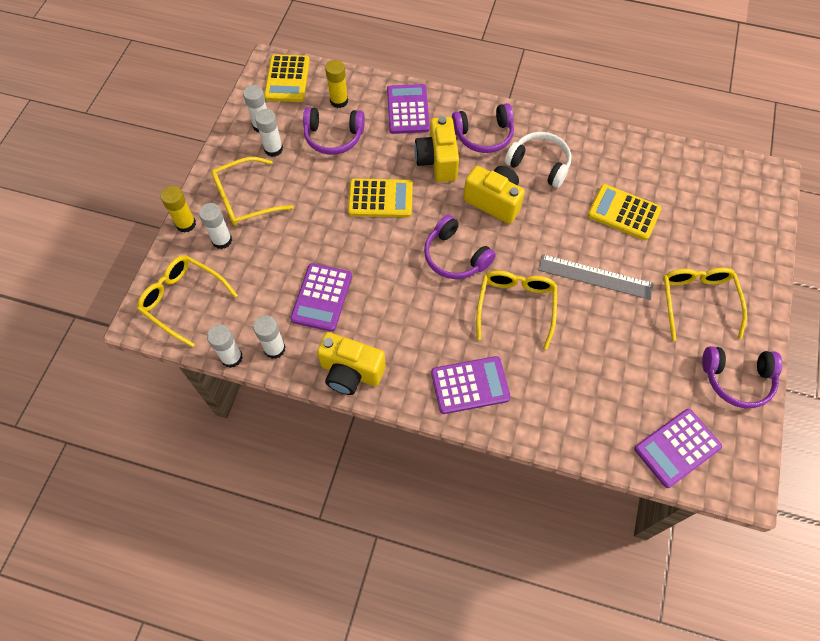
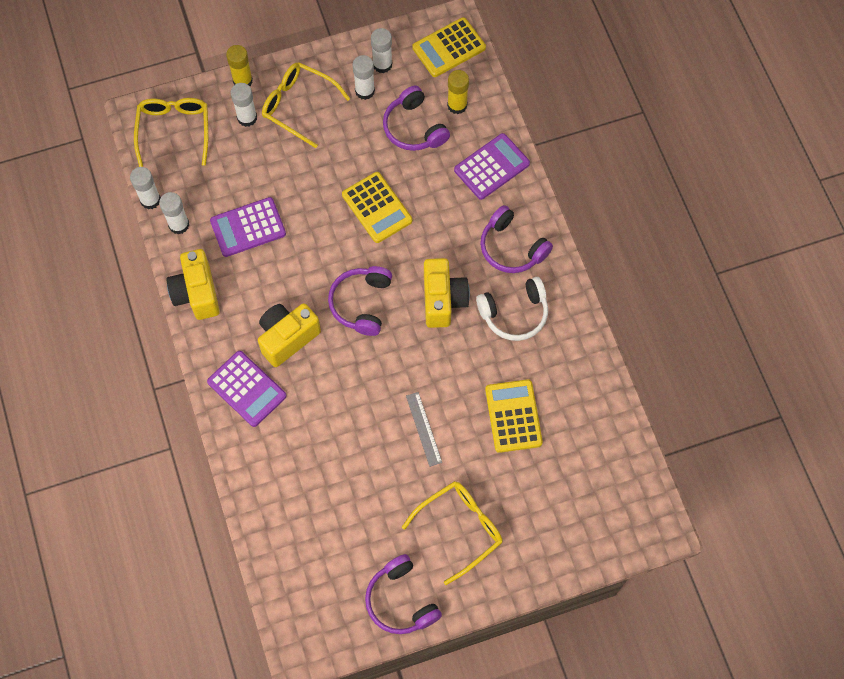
camera: 55 degrees right, 5 degrees up
yellow camera [414,116,459,182] -> yellow camera moved to [258,303,321,367]
yellow glasses [476,270,557,350] -> none
white headphones [505,132,571,188] -> white headphones turned 75 degrees clockwise [476,277,548,341]
grey ruler [538,254,654,300] -> grey ruler [406,392,442,467], size x0.65
purple calculator [634,409,722,488] -> none

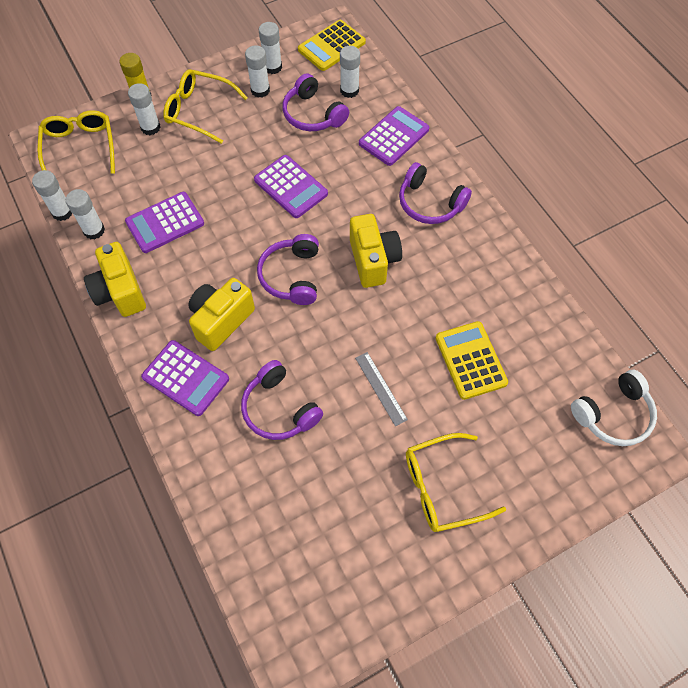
camera: 10 degrees left, 5 degrees down
yellow calculator [342,172,412,243] -> purple calculator [254,155,328,218]
purple headphones [365,554,442,634] -> purple headphones moved to [241,360,323,440]
yellow glasses [402,481,503,585] -> yellow glasses turned 150 degrees counterclockwise [406,433,506,532]
yellow glue stick [447,70,469,114] -> white glue stick [340,46,360,98]
white headphones [476,277,548,341] -> white headphones moved to [571,370,657,446]

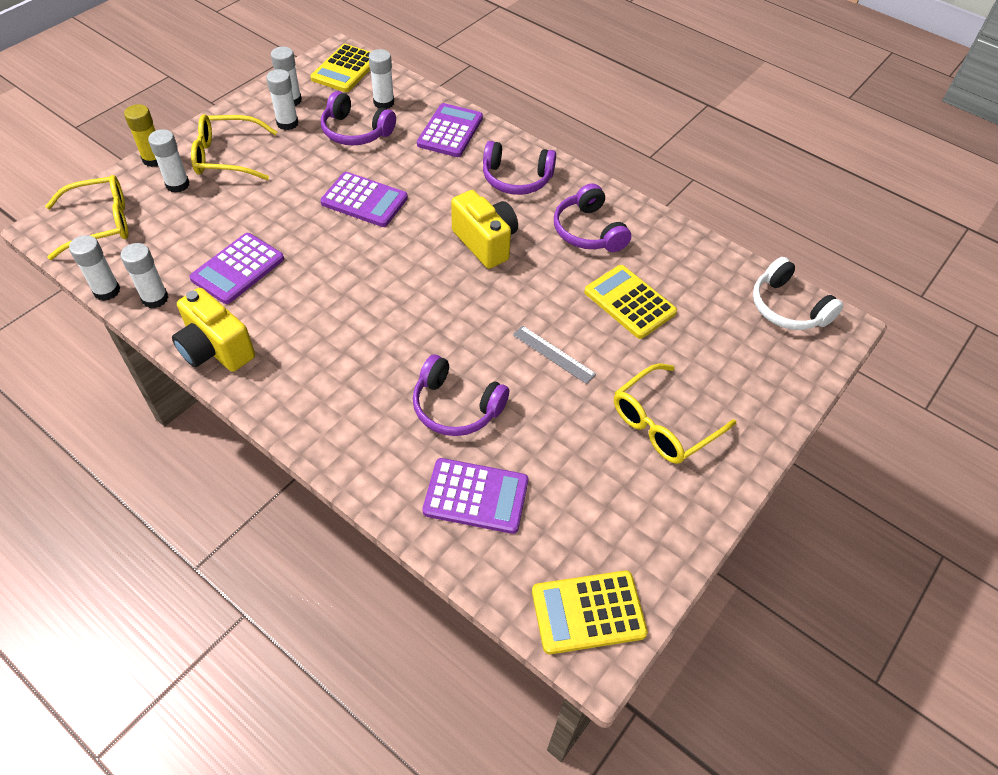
camera: 25 degrees left, 10 degrees down
yellow glasses [38,110,115,174] -> yellow glasses turned 105 degrees clockwise [45,175,129,260]
purple calculator [141,340,229,416] -> purple calculator moved to [422,458,528,534]
yellow camera [188,278,255,351] -> none
purple headphones [257,234,319,305] -> purple headphones moved to [554,183,631,252]
white headphones [571,370,657,446] -> white headphones turned 105 degrees clockwise [753,257,843,330]
none -> yellow calculator [532,570,648,654]

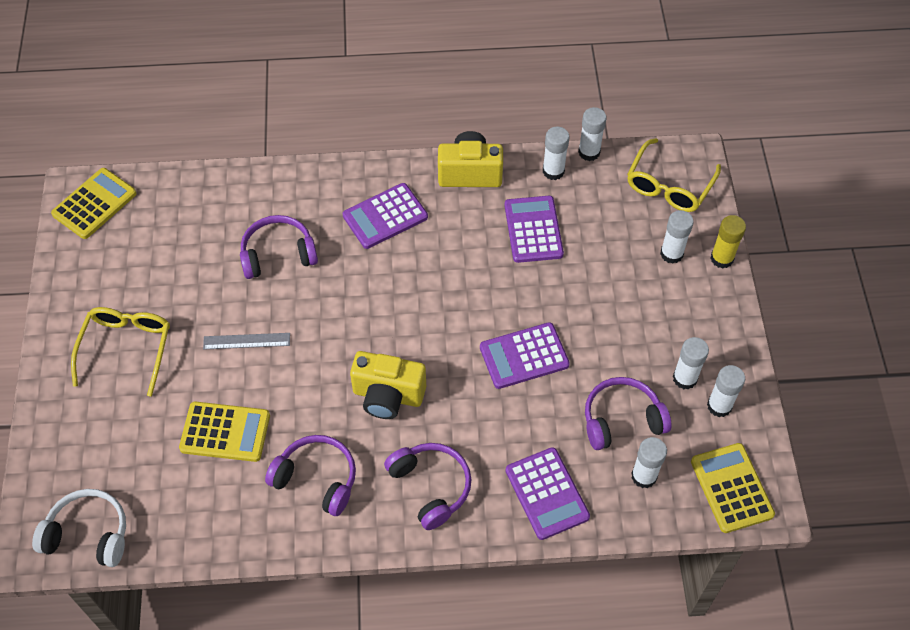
camera: 140 degrees right, 5 degrees up
yellow glasses [191,114,277,180] -> none
purple calculator [422,458,528,534] -> purple calculator moved to [343,183,428,249]
purple headphones [483,141,556,195] -> purple headphones turned 90 degrees clockwise [384,443,472,530]

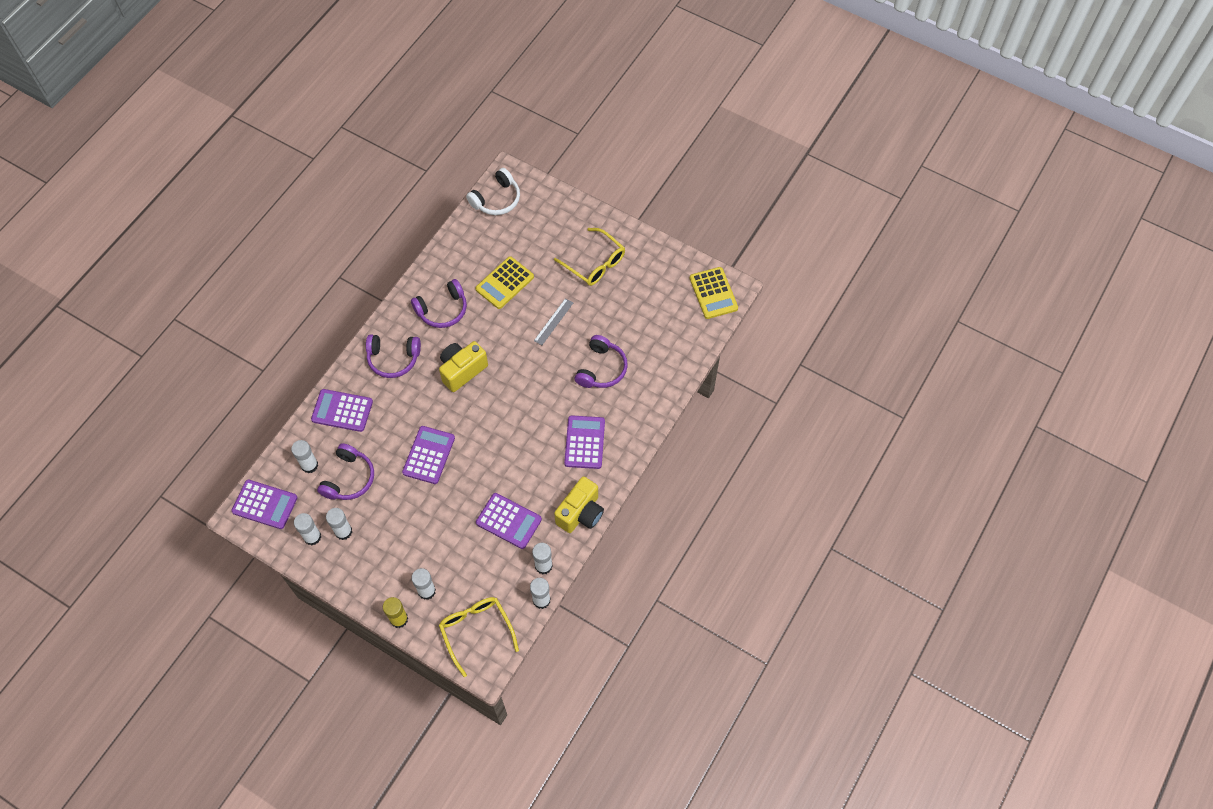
camera: 125 degrees right, 5 degrees up
yellow calculator [691,443,775,533] -> purple calculator [231,480,297,529]

